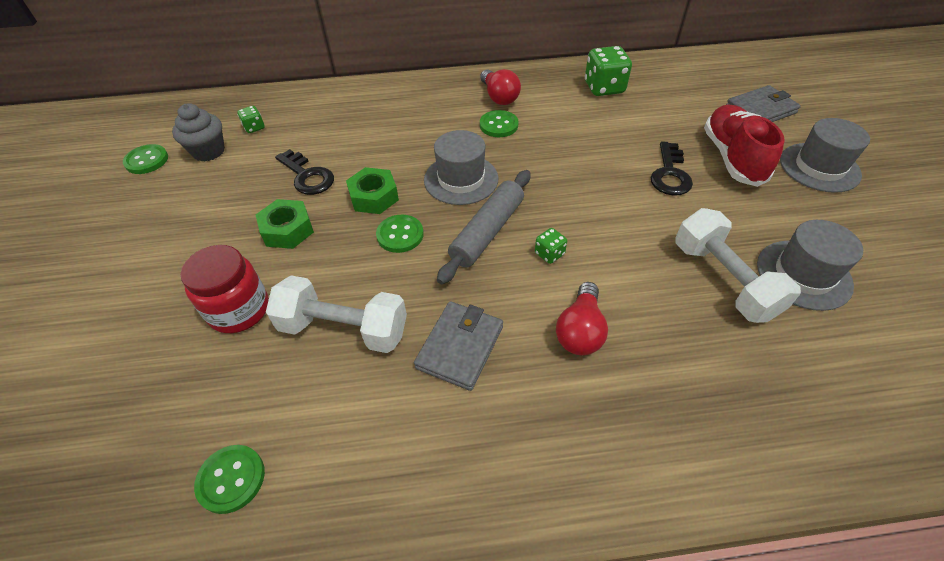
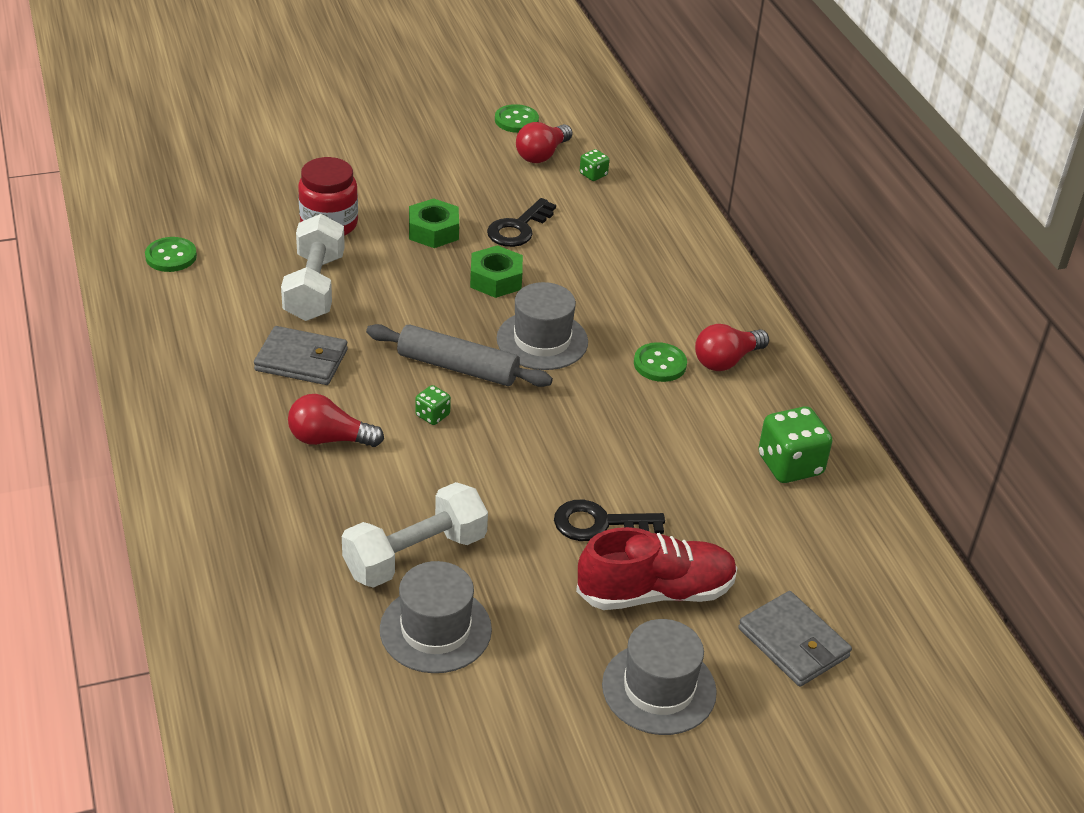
camera: 75 degrees right, 10 degrees down
grey cupcake [172,103,225,161] -> red light bulb [516,122,572,163]
green button [376,215,424,253] -> none

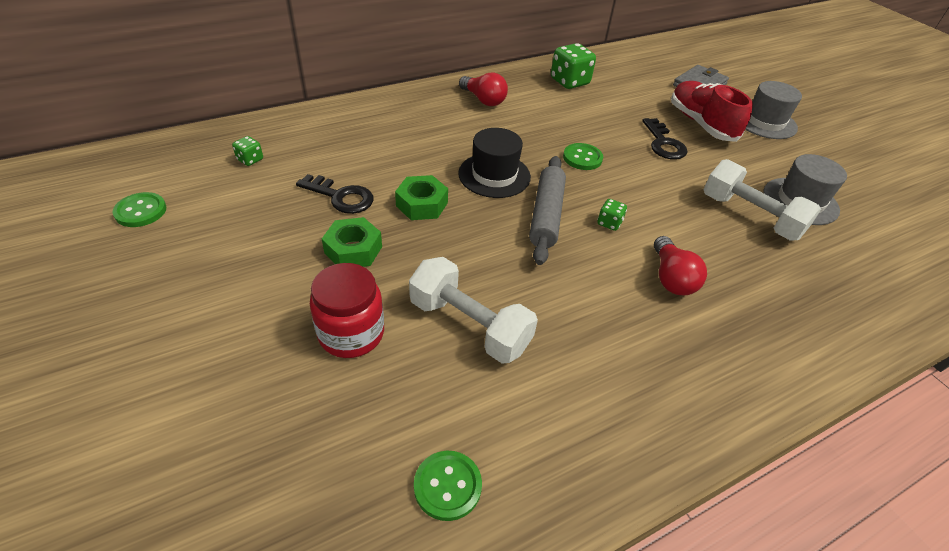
camera: 100 degrees left, 5 degrees up
grey wallet [254,326,348,385] -> none
white dumbbell [281,214,345,321] -> white dumbbell turned 45 degrees clockwise [409,257,538,364]
grey hat [497,282,588,370] -> black hat [458,128,531,198]
red light bulb [516,122,572,163] -> none
green button [634,342,687,382] -> green button moved to [563,143,603,170]

